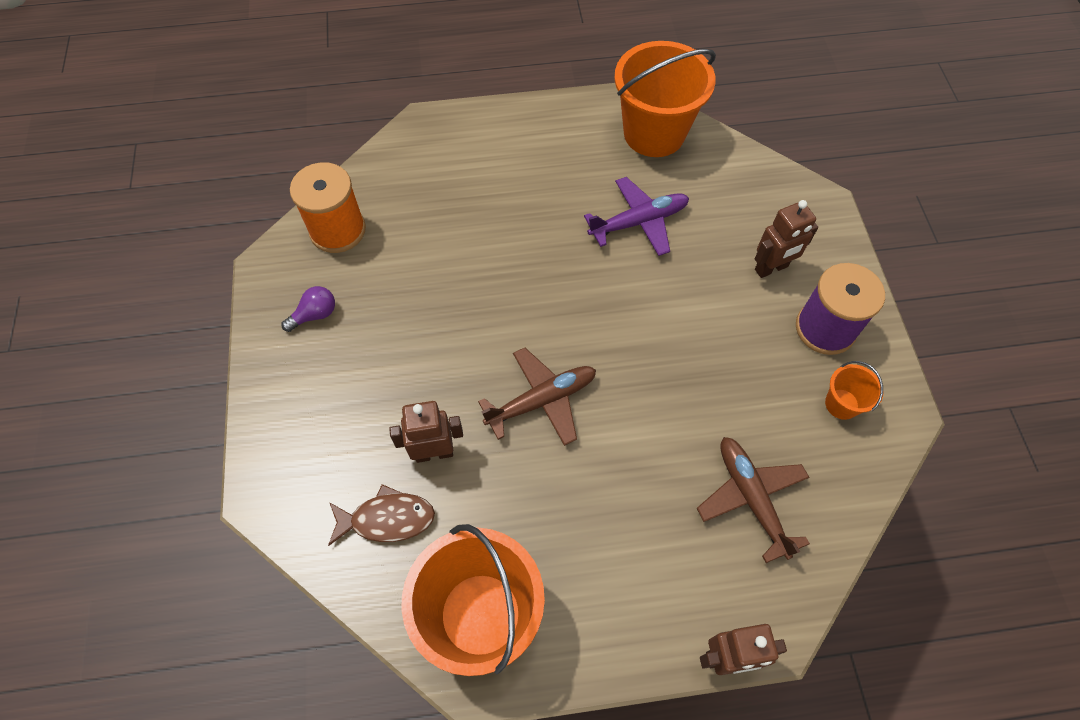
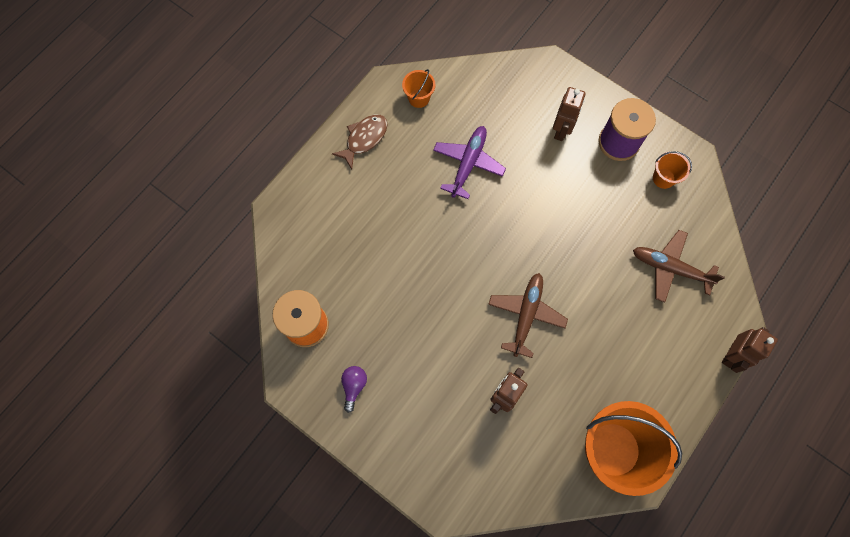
camera: 45 degrees left, 10 degrees up
brown fish [328,484,435,546] -> brown fish moved to [332,114,388,169]
orange bucket [614,41,716,157] -> orange bucket [402,69,436,108], size x0.45

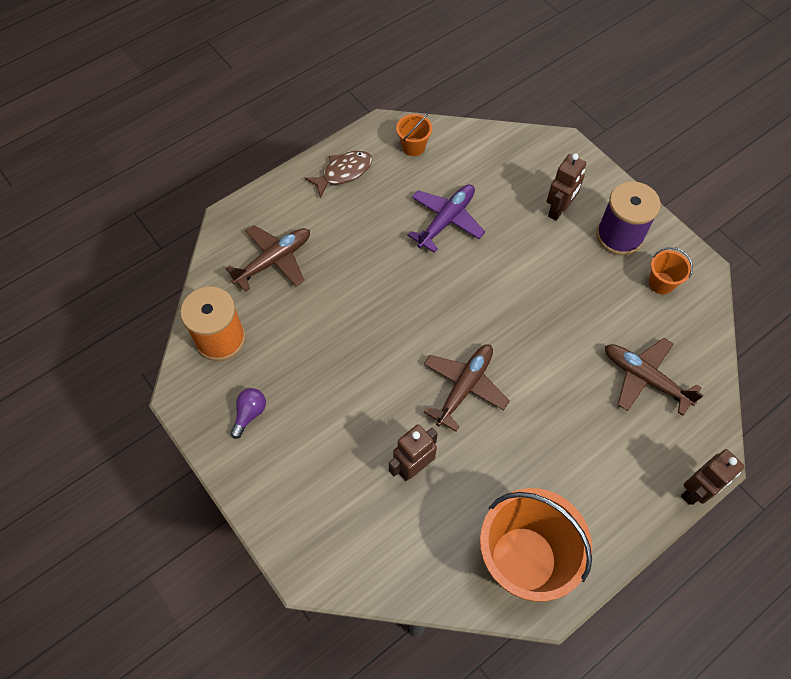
camera: 15 degrees right, 10 degrees down
none -> brown plane [225,225,310,292]

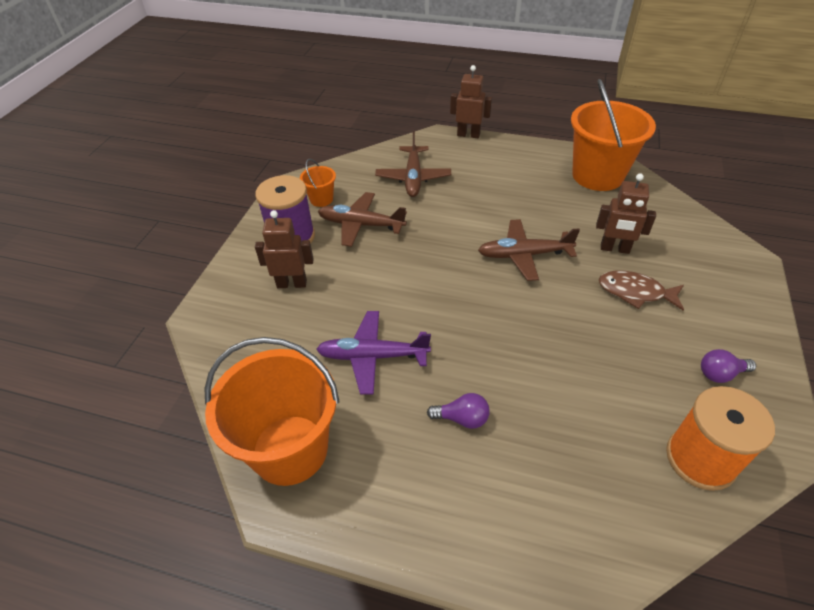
camera: 125 degrees left, 15 degrees down
brown plane [225,225,310,292] -> brown plane moved to [318,192,407,247]
brown fish [304,150,372,198] -> brown fish moved to [599,271,684,310]
orange bucket [396,114,432,156] -> orange bucket [204,337,339,486], size x2.23
none -> purple light bulb [427,393,490,429]

